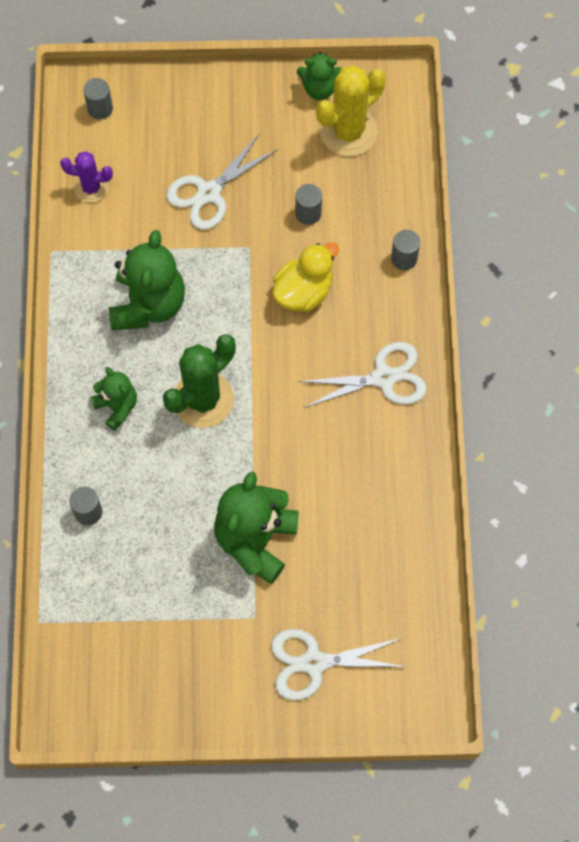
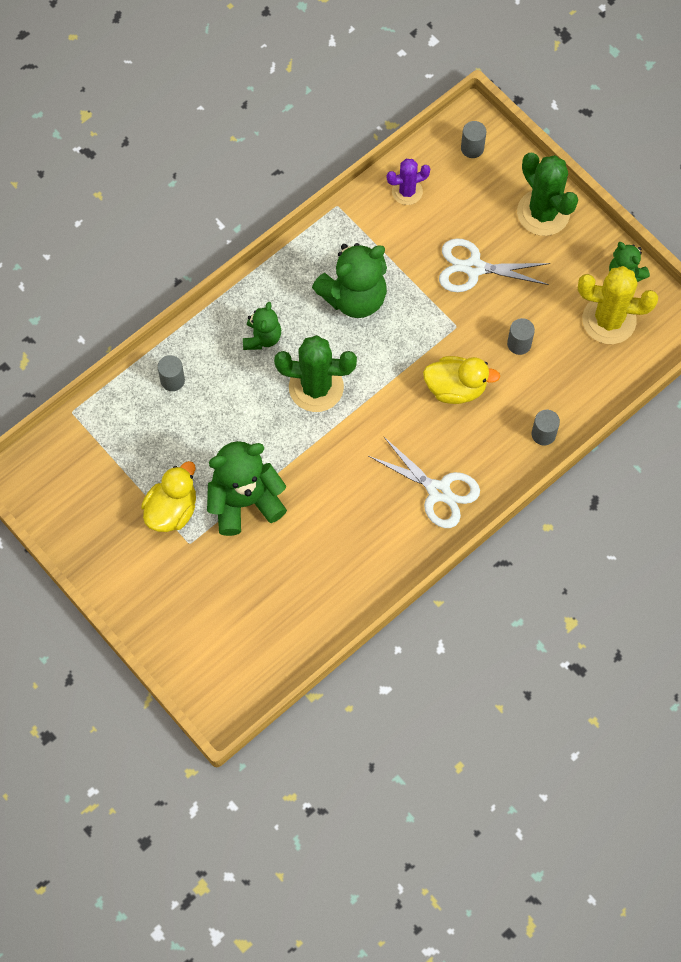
camera: 50 degrees right, 0 degrees up
purple cactus [60,151,113,203] -> purple cactus turned 75 degrees counterclockwise [387,159,430,205]
white scissors [271,629,406,701] -> none
none -> yellow duck [141,461,196,532]
none -> green cactus [517,153,578,236]

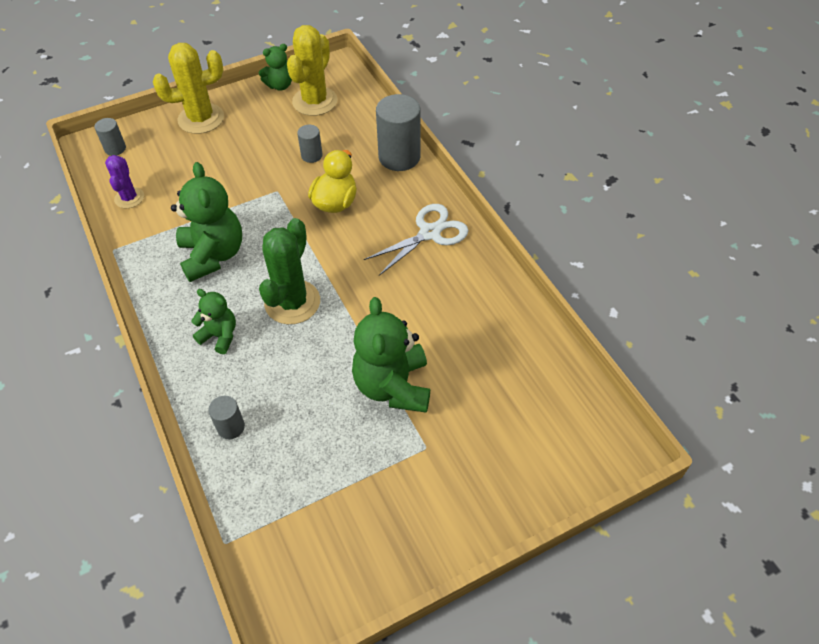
camera: 75 degrees left, 15 degrees down
yellow duck [141,461,196,532] -> none
white scissors [439,238,550,292] -> none
green cactus [517,153,578,236] -> yellow cactus [153,43,224,134]
grey cylinder [532,410,560,445] -> grey cylinder [376,94,420,171], size x1.96

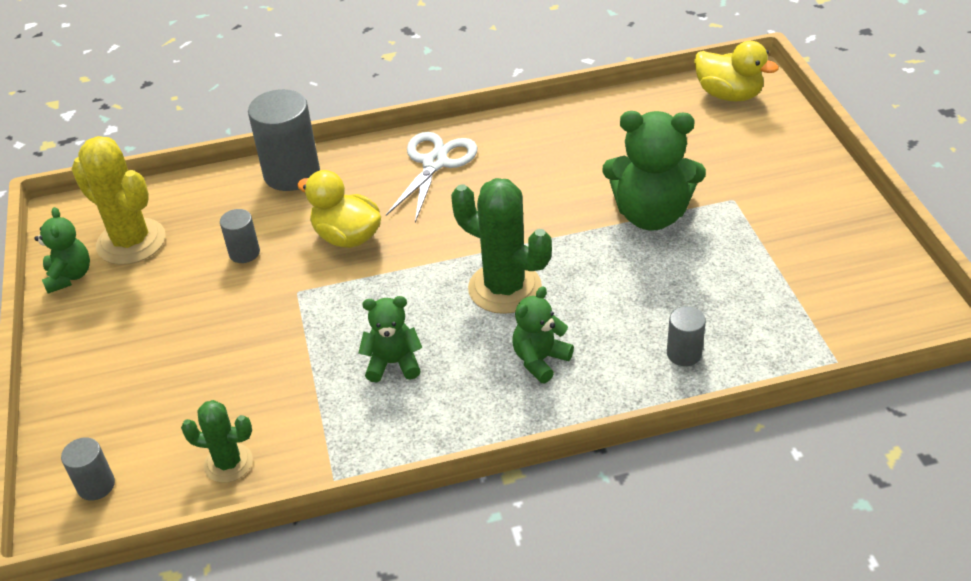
camera: 75 degrees left, 10 degrees down
purple cactus [105,155,144,208] -> green cactus [181,400,253,483]
yellow cactus [153,43,224,134] -> none
green teddy bear [171,162,242,282] -> green teddy bear [358,296,422,383], size x0.56
white scissors [364,204,469,276] -> white scissors turned 45 degrees clockwise [386,132,477,222]
none -> yellow duck [694,41,779,101]

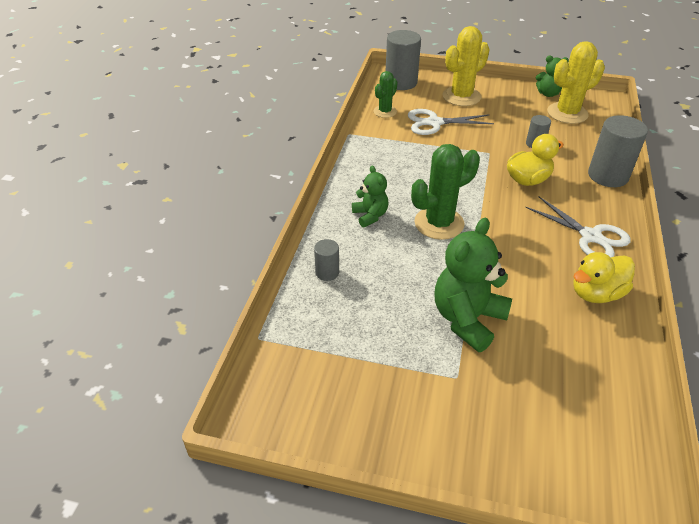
camera: 115 degrees right, 0 degrees up
grey cylinder [61,437,115,500] -> grey cylinder [386,30,421,90], size x1.96
green teddy bear [358,296,422,383] -> none
yellow duck [694,41,779,101] -> yellow duck moved to [573,252,635,303]
none -> white scissors [408,109,494,135]
none -> yellow cactus [442,26,490,106]

